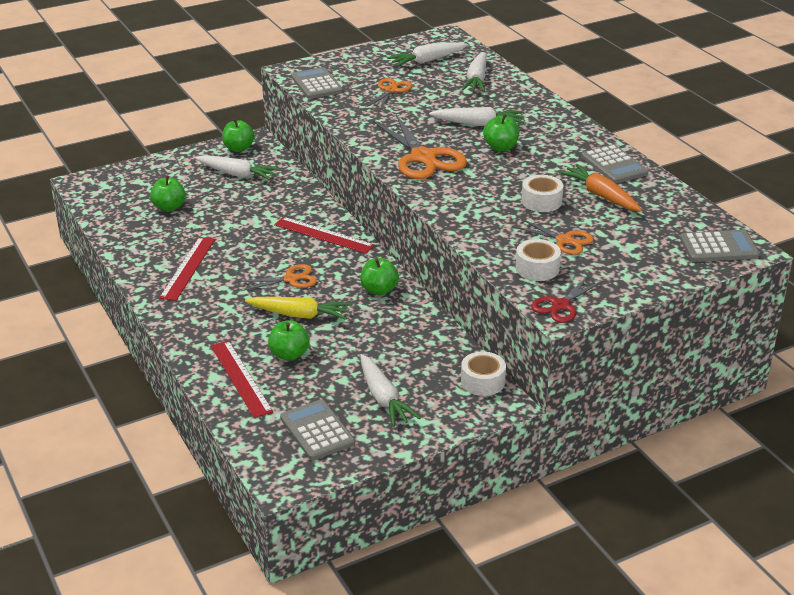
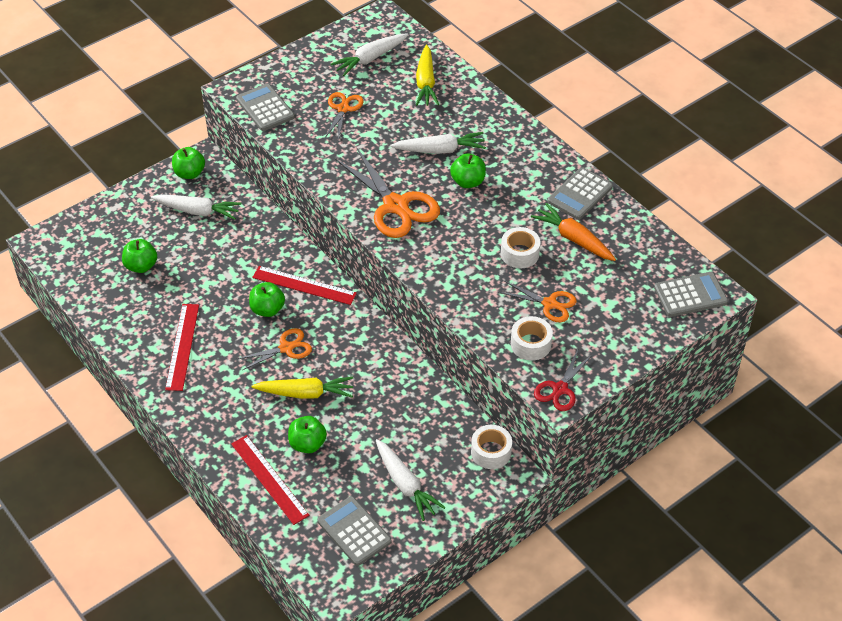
camera: 10 degrees left, 15 degrees up
green apple [360,258,399,295] -> green apple moved to [249,282,285,317]
white carrot [462,52,487,92] -> yellow carrot [416,45,439,106]
grey calculator [581,144,649,183] -> grey calculator turned 75 degrees clockwise [548,168,613,220]

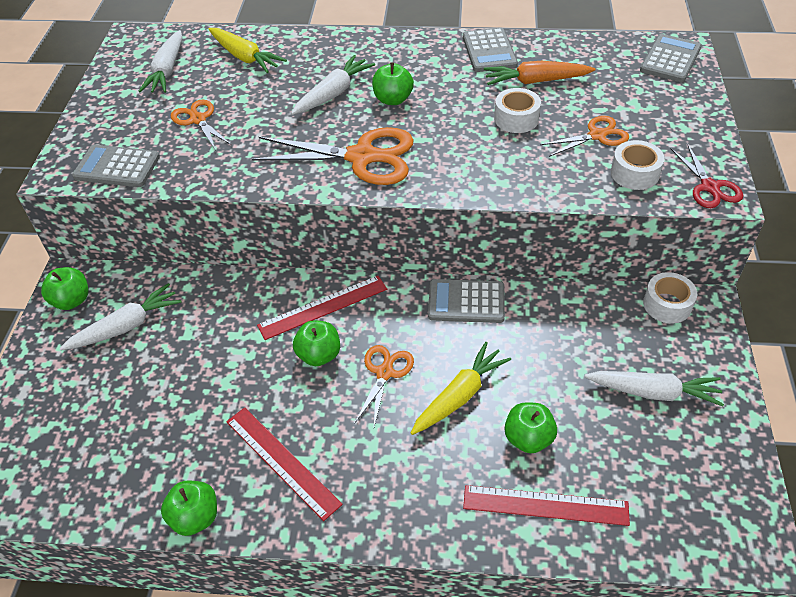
camera: 45 degrees left, 0 degrees up
green apple [122,239,157,273] -> green apple moved to [161,480,217,536]
grey calculator [318,496,391,566] -> grey calculator moved to [428,279,505,323]

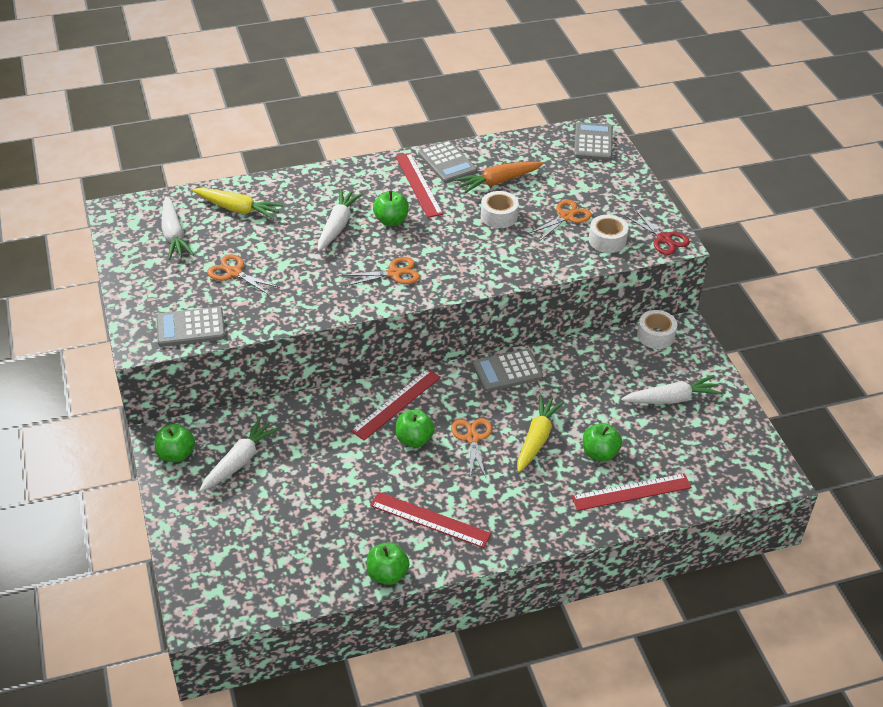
camera: 25 degrees left, 5 degrees down
orange scissors [252,127,414,185] -> orange scissors [344,257,420,286], size x0.56
none -> red ruler [395,153,443,218]

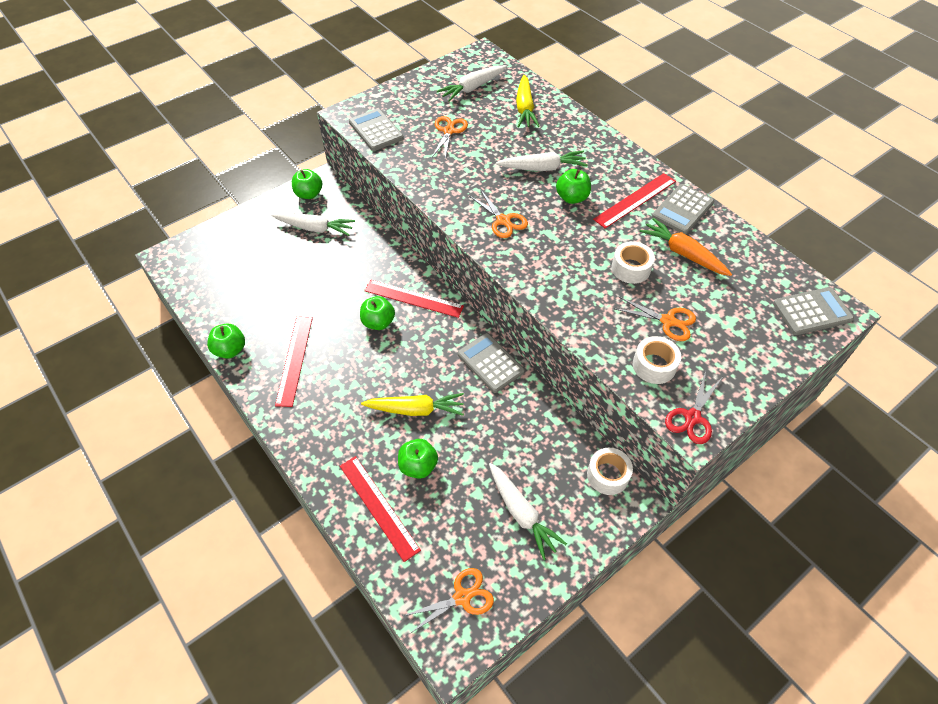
camera: 70 degrees right, 10 degrees up
orange scissors [451,418,492,478] -> orange scissors moved to [403,568,494,633]

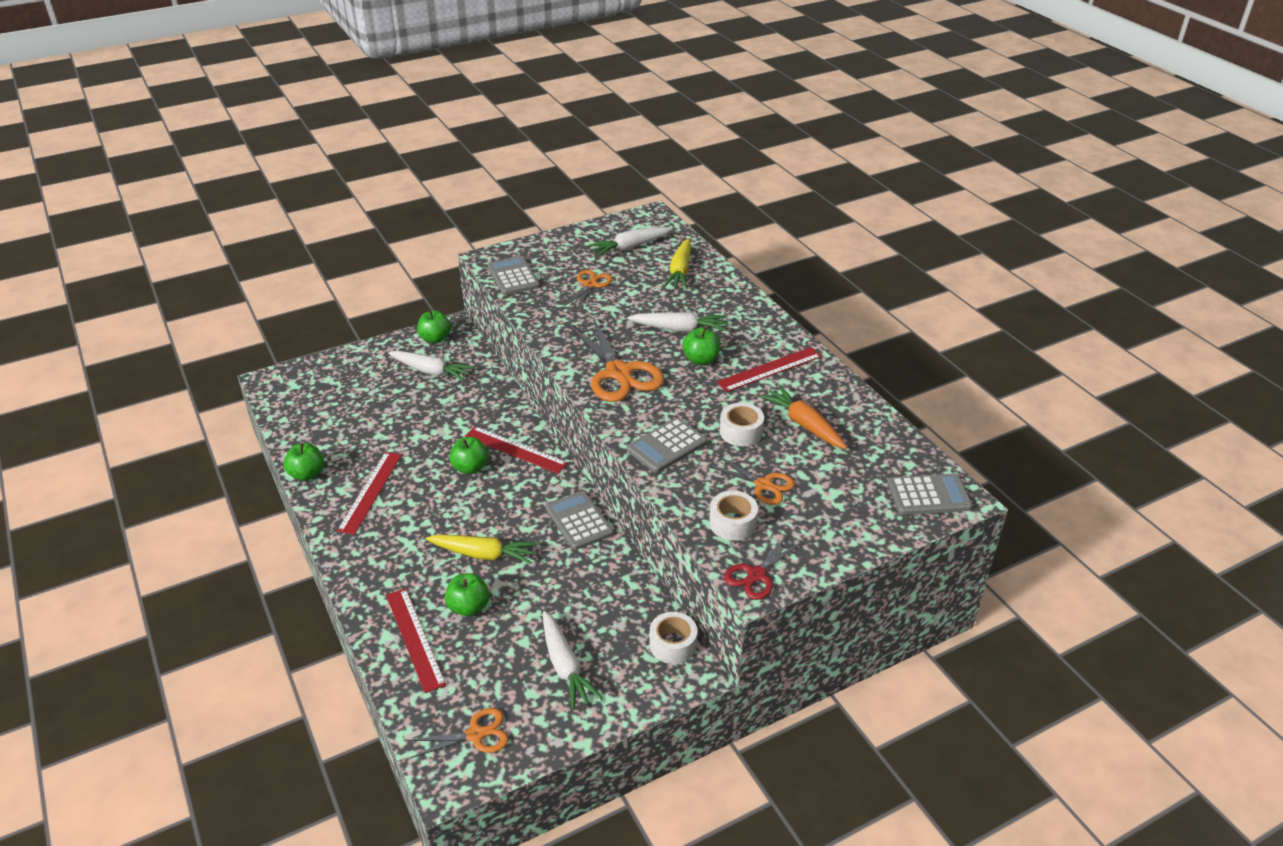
camera: 10 degrees right, 15 degrees down
orange scissors [470,189,528,238] -> orange scissors [568,318,664,402], size x1.79
grey calculator [652,184,714,234] -> grey calculator moved to [627,418,707,473]

